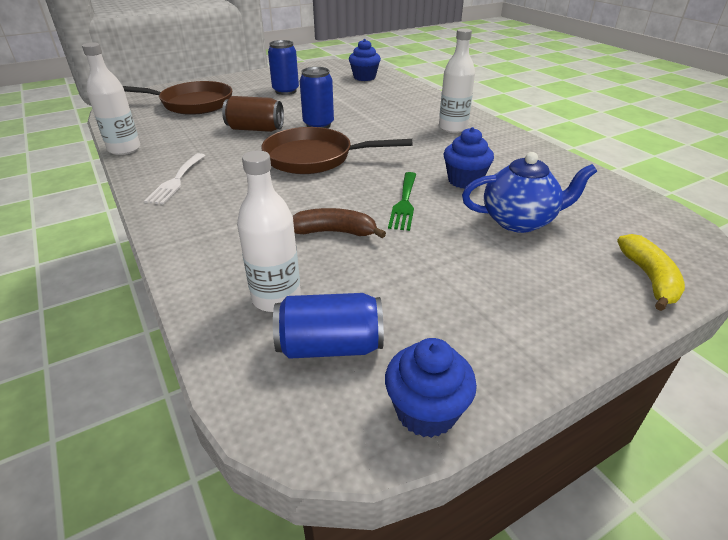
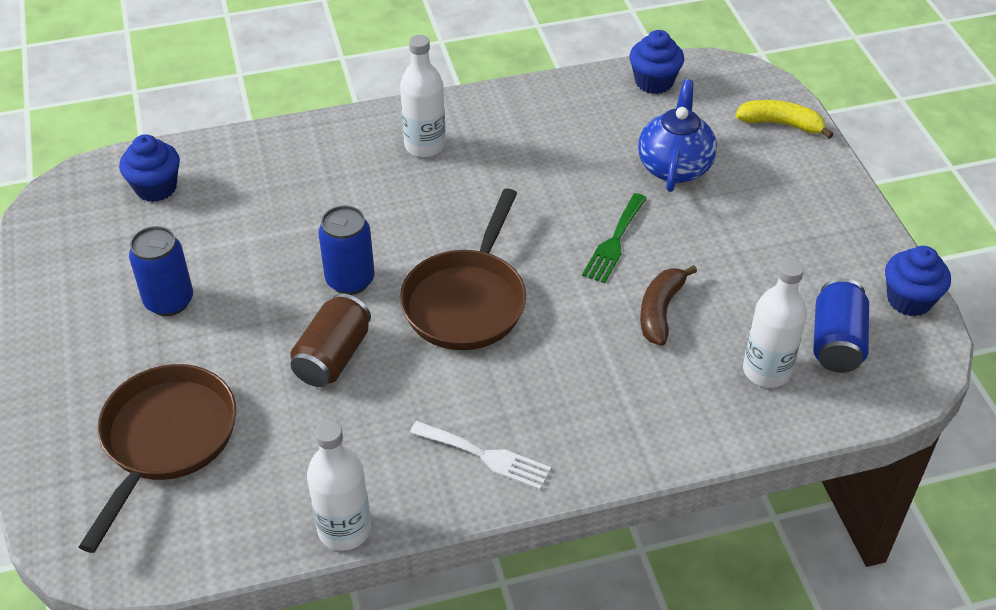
camera: 75 degrees left, 10 degrees up
green fork [388,172,417,231] -> green fork turned 90 degrees clockwise [582,193,647,283]
blue cupcake [444,127,494,189] -> blue cupcake moved to [630,30,684,94]

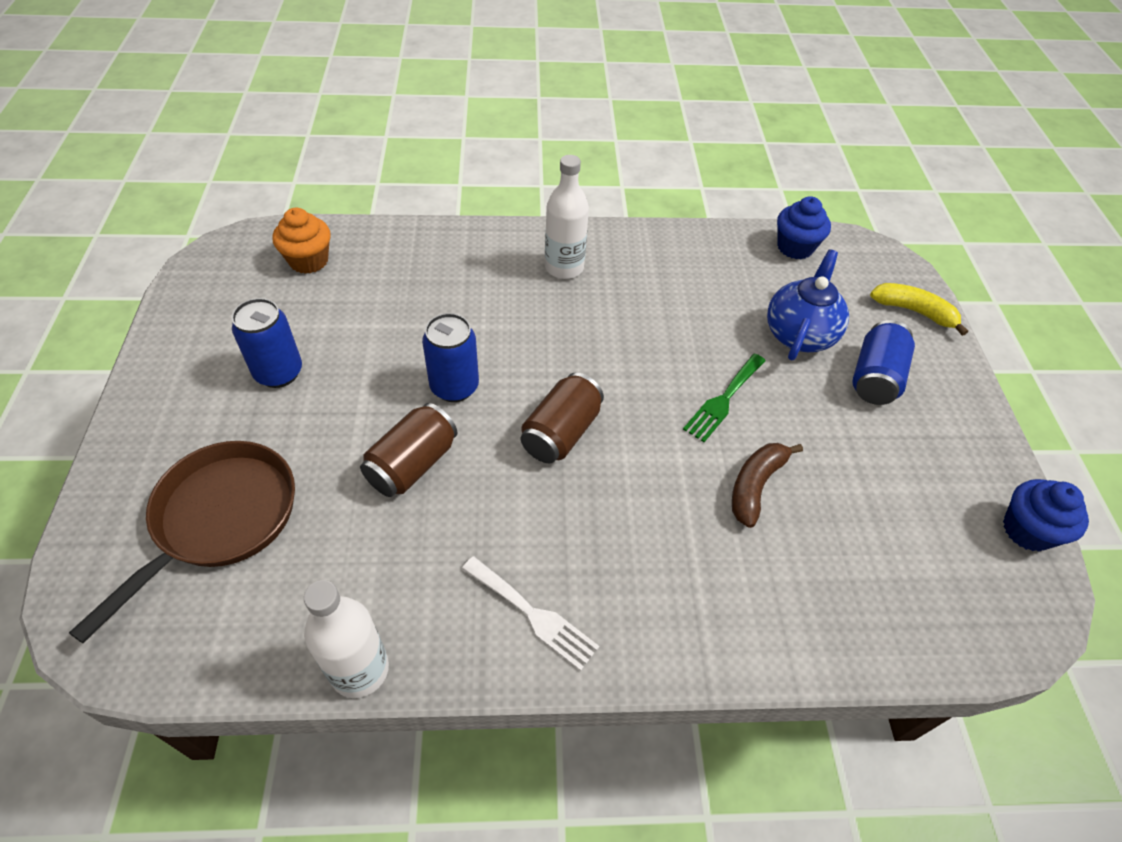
camera: 10 degrees right, 5 degrees up
blue cupcake [119,134,180,202] -> orange cupcake [272,207,331,274]
brown pan [400,189,526,350] -> brown can [521,372,604,463]
white bottle [743,259,807,388] -> none
blue can [813,278,869,373] -> blue can moved to [852,320,915,405]

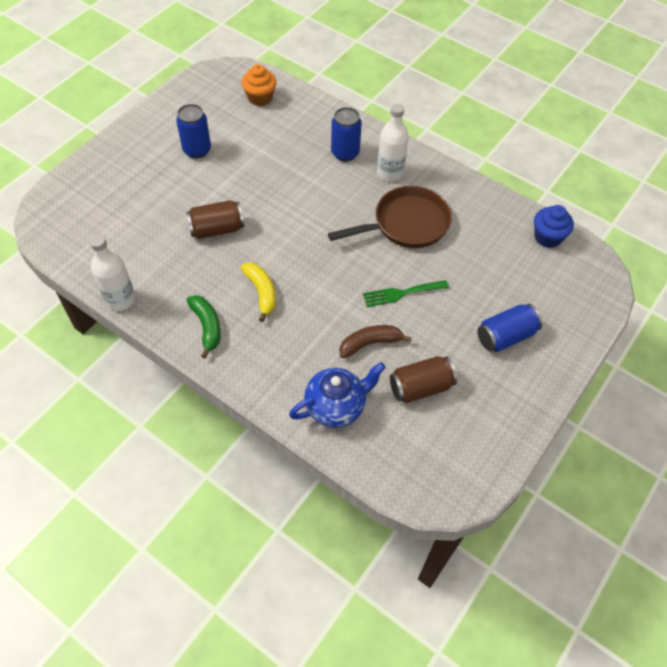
camera: 40 degrees right, 5 degrees up
brown pan [69,441,295,643] -> brown pan moved to [328,186,452,248]
blue can [422,313,479,402] -> blue can moved to [331,107,362,162]
white fork [462,556,599,671] -> green banana [187,295,221,358]
brown can [521,372,604,463] -> brown can moved to [390,356,457,403]
blue teapot [767,249,849,360] -> blue teapot moved to [289,362,386,428]
yellow banana [870,283,968,336] -> yellow banana moved to [241,263,276,322]
blue cupcake [1003,479,1089,552] -> none

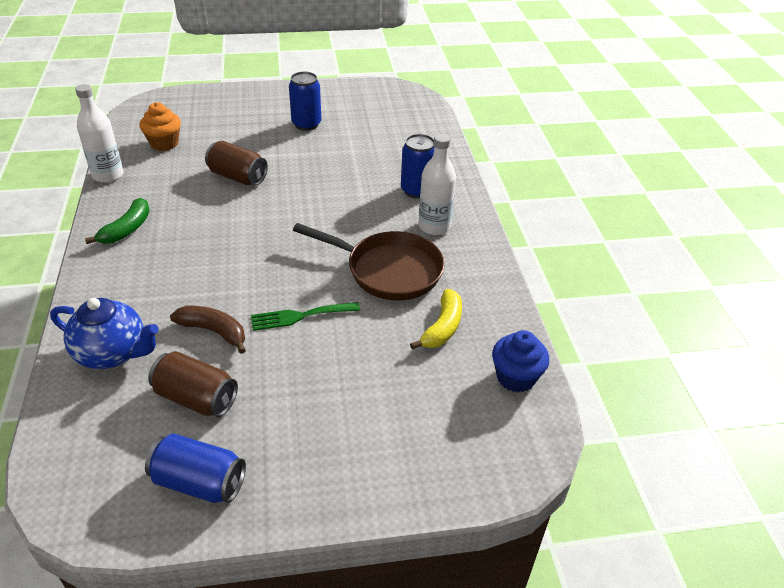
camera: 45 degrees right, 15 degrees down
yellow banana [241,263,276,322] -> yellow banana moved to [410,289,462,350]
orange cupcake [242,64,276,106] -> orange cupcake moved to [139,102,181,151]
green fork [363,280,449,307] -> green fork turned 45 degrees counterclockwise [251,302,360,331]
blue can [477,304,542,352] -> blue can moved to [145,434,246,503]

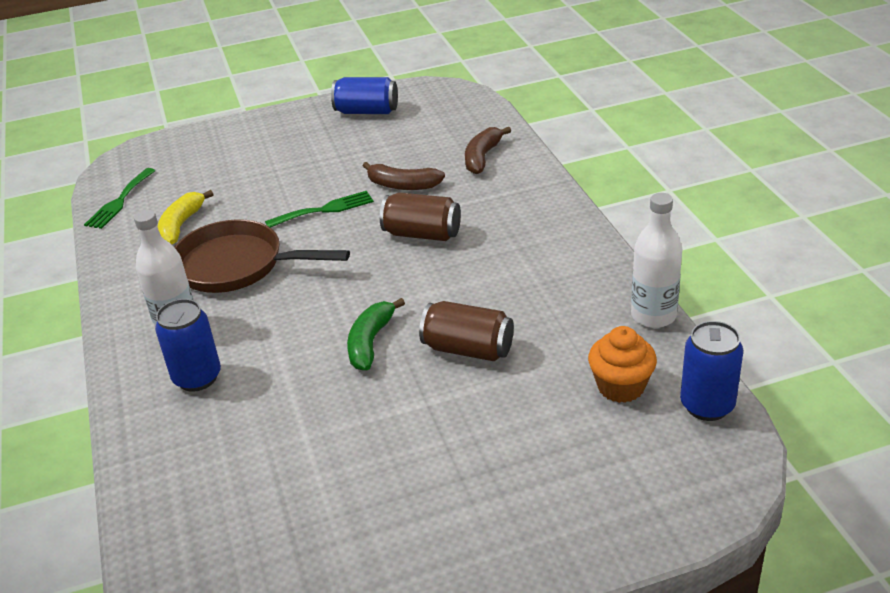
camera: 175 degrees right, 5 degrees down
blue teapot [50,298,159,369] -> brown banana [465,127,511,174]
green banana [85,198,150,244] -> green banana moved to [347,298,405,371]
brown can [148,351,238,417] -> brown can moved to [380,193,461,241]
blue can [289,71,321,131] -> blue can moved to [680,321,743,421]
blue cupcake [492,330,549,392] -> green fork [84,168,156,229]

